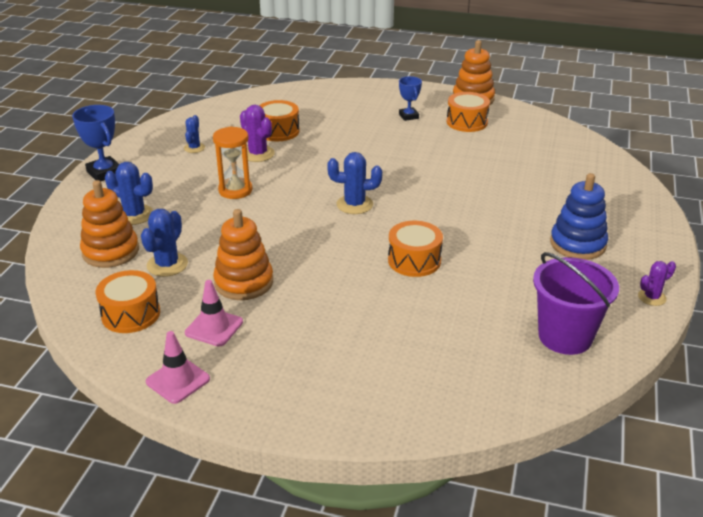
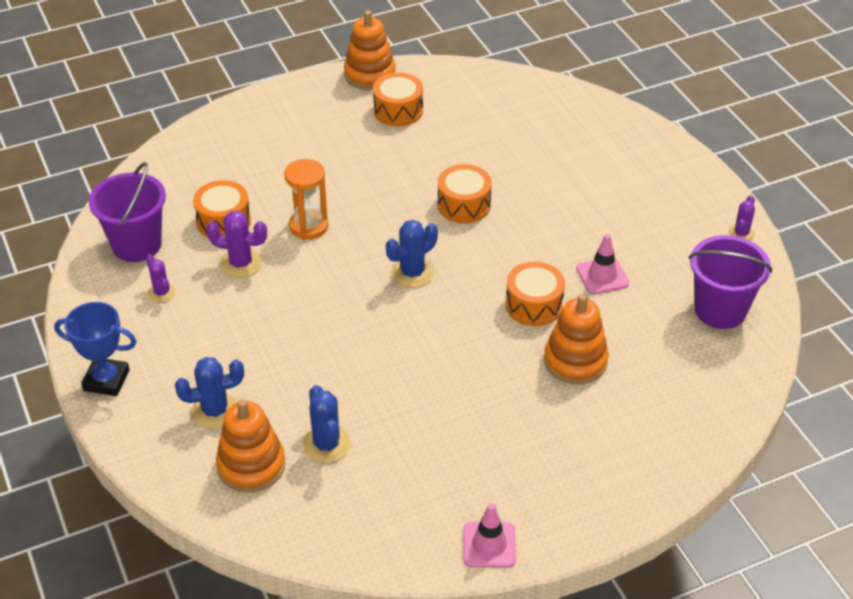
camera: 40 degrees left, 10 degrees up
orange drum [96,270,160,333] -> orange drum moved to [438,164,492,223]
blue cactus [184,115,205,153] -> purple cactus [146,254,176,303]
pink traffic cone [185,280,243,347] -> pink traffic cone moved to [576,234,629,295]
orange hourglass [213,126,253,199] -> orange hourglass moved to [284,159,328,240]
orange stacking toy [213,209,273,300] -> orange stacking toy moved to [544,294,609,384]
blue trophy [399,76,422,121] -> none
blue stacking toy [550,173,608,260] -> none
none -> purple bucket [89,162,166,262]

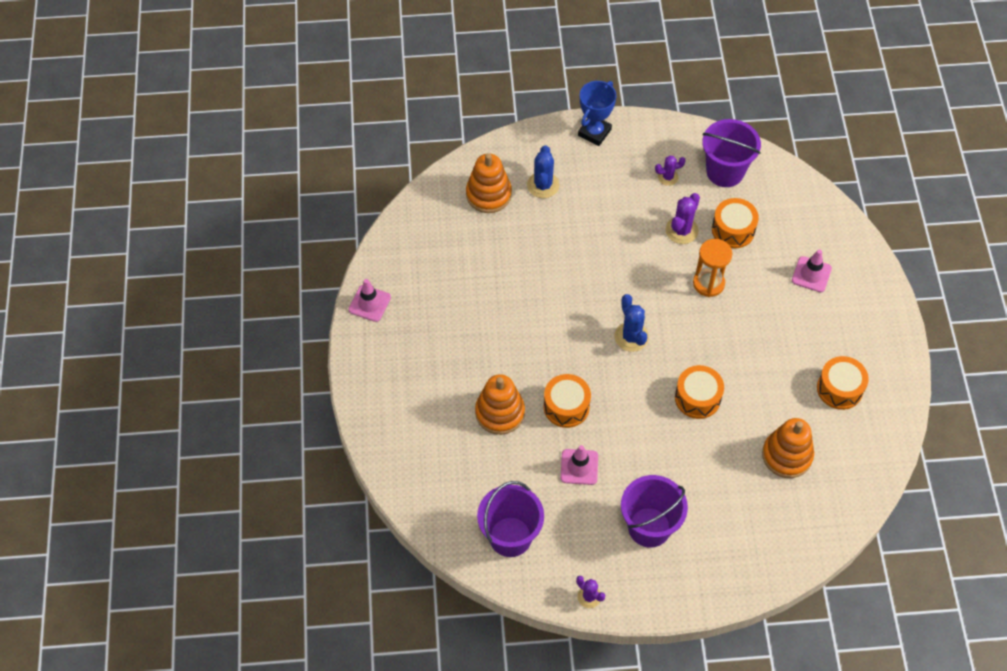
camera: 110 degrees right, 15 degrees up
blue cactus [303,385,351,463] -> none
orange stacking toy [344,10,396,90] -> orange stacking toy moved to [762,418,814,478]
none -> purple bucket [621,475,688,548]
none -> pink traffic cone [792,249,832,292]

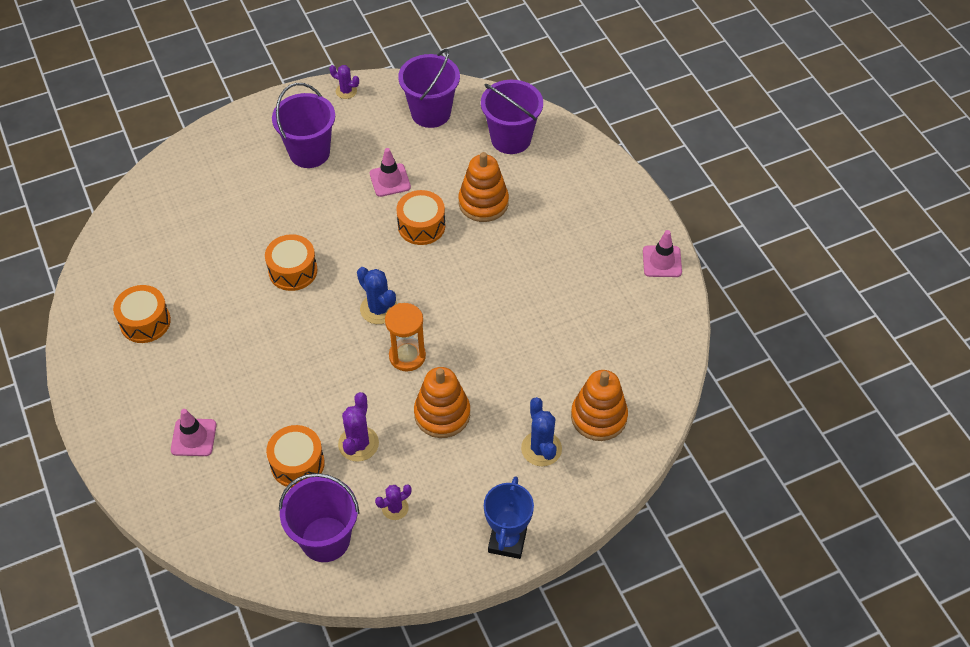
camera: 160 degrees right, 5 degrees down
orange hourglass [693,239,732,297] -> orange hourglass moved to [385,303,426,371]
orange stacking toy [762,418,814,478] -> orange stacking toy moved to [414,367,470,438]
none -> purple bucket [481,80,543,154]

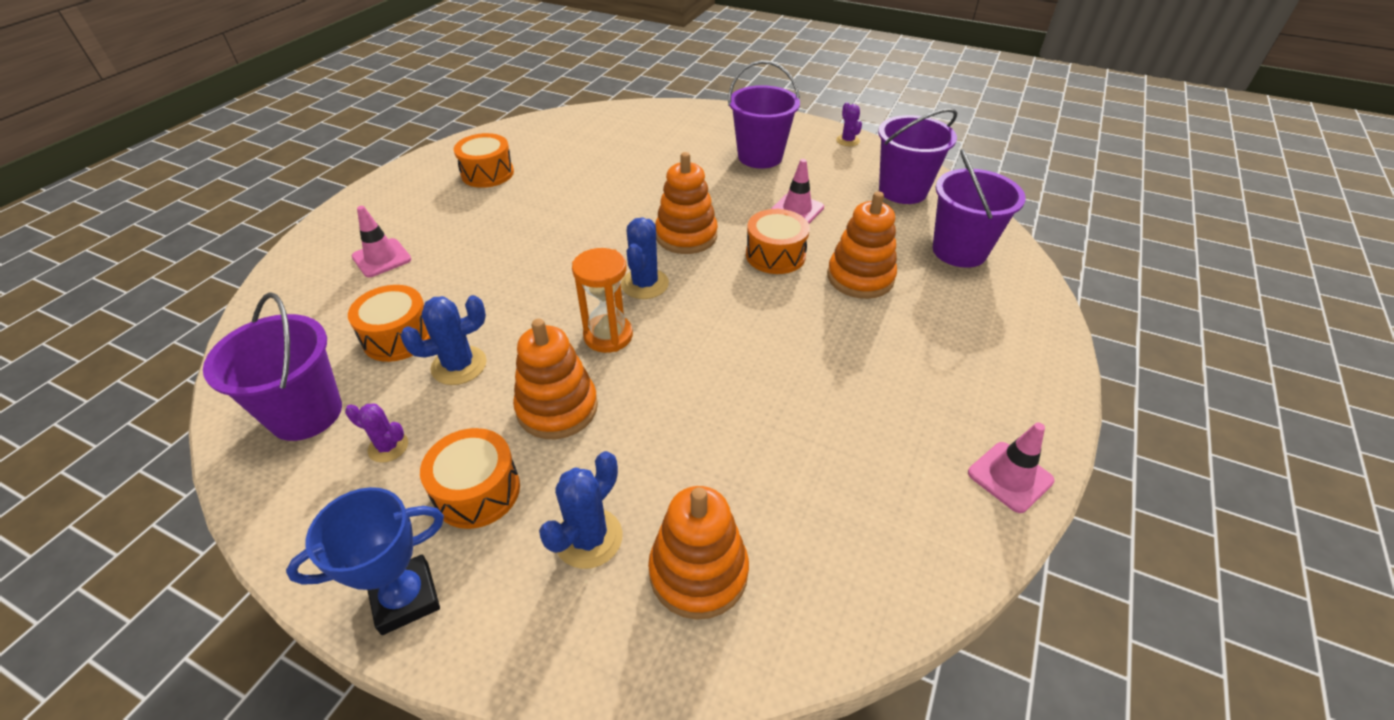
camera: 50 degrees right, 10 degrees down
orange drum [265,234,317,291] -> orange drum moved to [420,428,520,529]
purple cactus [338,392,379,462] -> blue cactus [401,295,487,385]
none -> orange stacking toy [655,152,718,254]

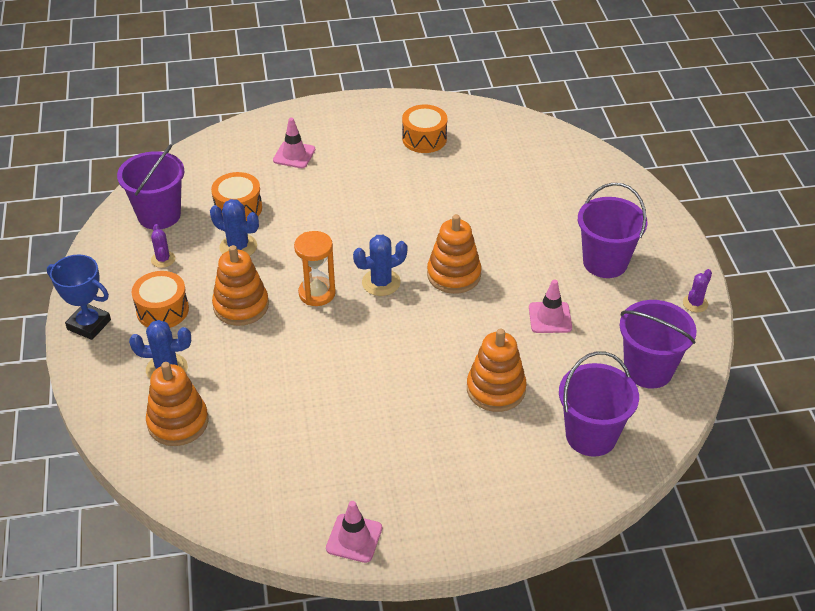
camera: 55 degrees right, 0 degrees up
orange drum [746,209,810,274] -> none

